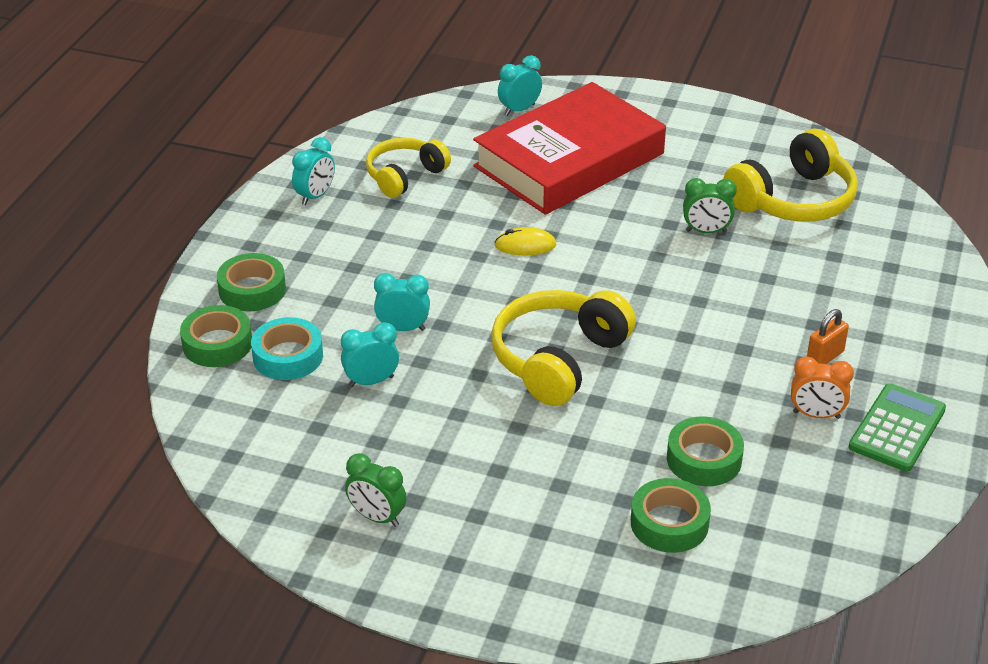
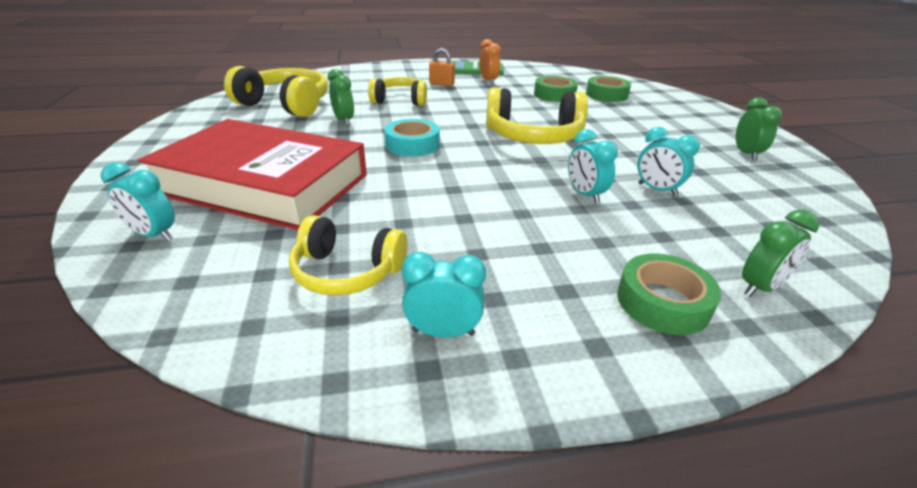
camera: 120 degrees left, 5 degrees down
green tape [180,305,252,367] -> green clock [742,210,819,297]
turquoise tape [251,317,323,380] -> turquoise tape moved to [384,119,440,156]
yellow mouse [494,227,556,255] -> none
none -> yellow headphones [368,77,427,106]

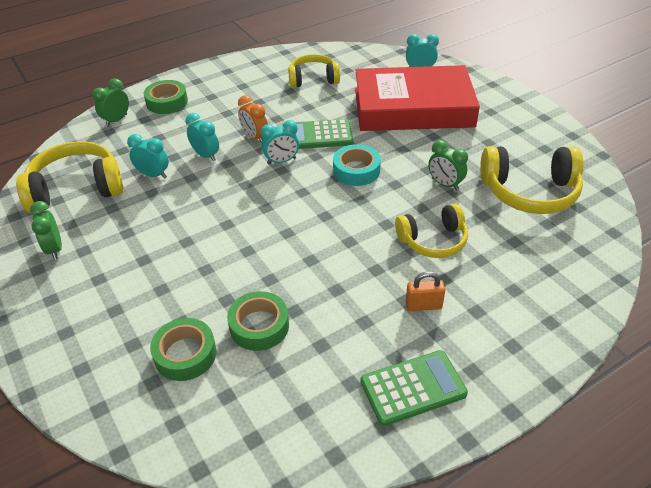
camera: 160 degrees right, 10 degrees up
turquoise clock [402,252,486,338] -> turquoise clock moved to [260,120,299,164]
orange clock [479,39,501,85] -> orange clock moved to [238,95,268,142]
yellow headphones [486,87,588,144] -> yellow headphones moved to [16,141,123,213]
none -> green calculator [295,119,353,149]

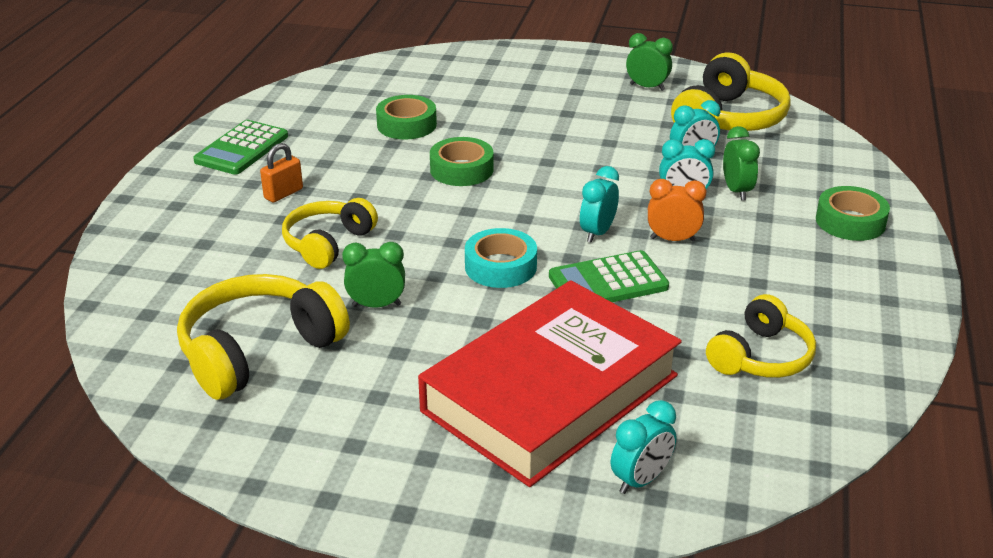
camera: 135 degrees right, 10 degrees down
green clock [92,79,129,127] -> green clock moved to [723,126,760,201]
green tape [150,318,216,381] -> green tape moved to [430,137,494,186]
green calculator [295,119,353,149] -> green calculator turned 150 degrees counterclockwise [549,250,669,302]

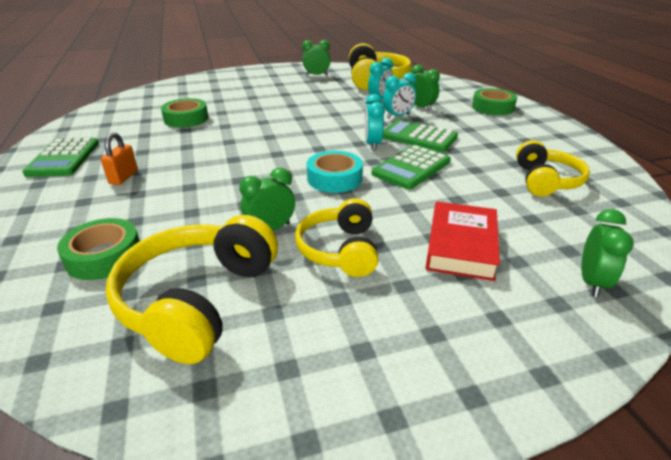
camera: 30 degrees left, 0 degrees up
yellow headphones [282,198,378,269] -> yellow headphones moved to [295,198,379,277]
red book [418,280,682,487] -> red book [426,201,500,281], size x0.51
green tape [430,137,494,186] -> green tape moved to [57,218,140,280]
turquoise clock [611,400,676,494] -> green clock [581,209,634,297]
orange clock [648,179,707,242] -> green calculator [383,119,458,152]

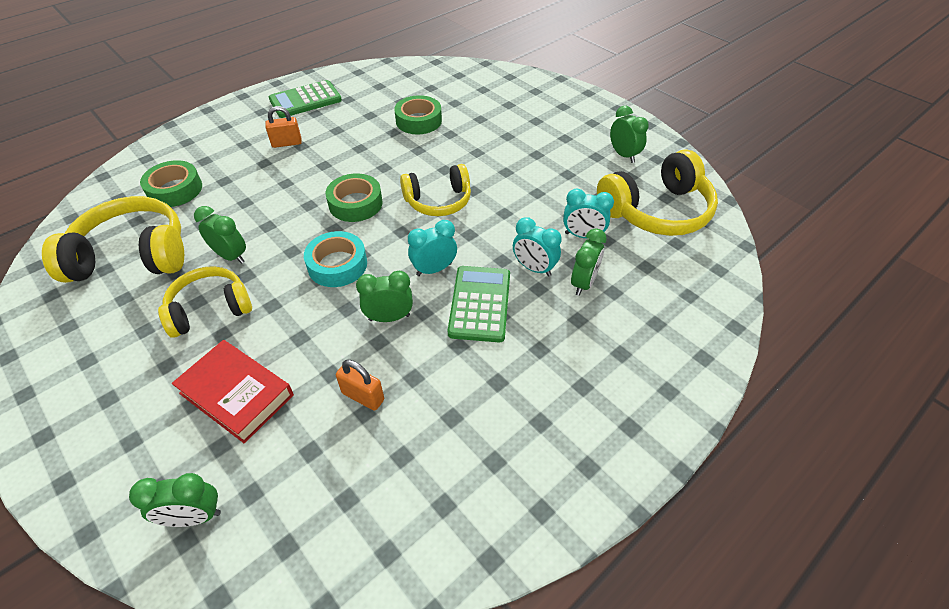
camera: 65 degrees right, 15 degrees up
green calculator [372,145,451,190] -> green clock [356,271,413,322]
red book [426,201,500,281] -> red book turned 45 degrees clockwise [172,340,294,443]
green tape [472,88,517,115] -> green tape moved to [326,174,383,222]
yellow headphones [516,140,590,196] -> yellow headphones moved to [400,164,471,216]
none -> orange padlock [336,360,384,411]

